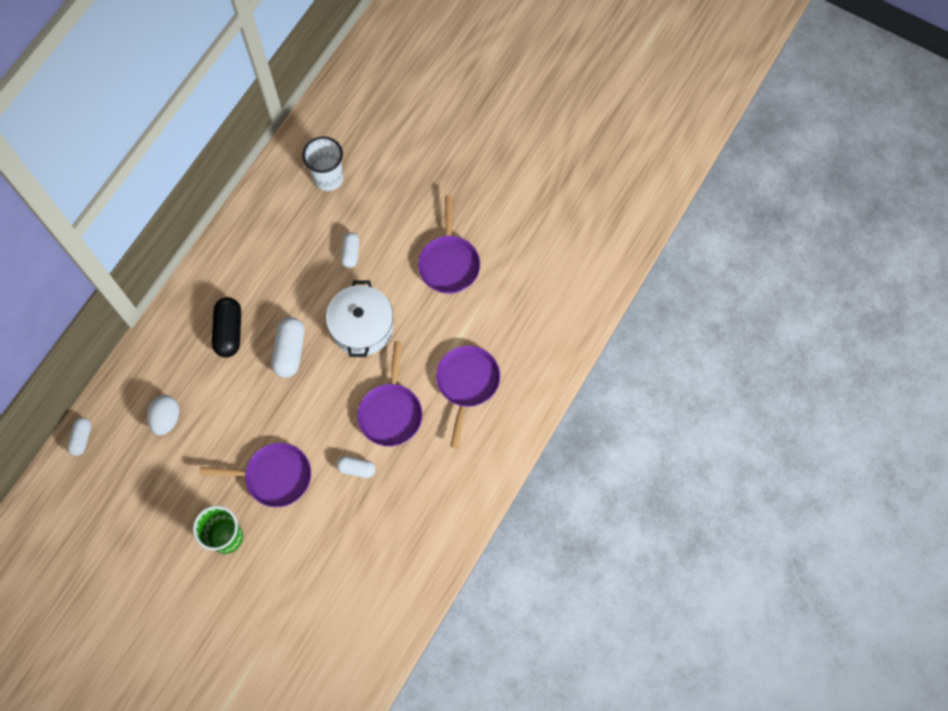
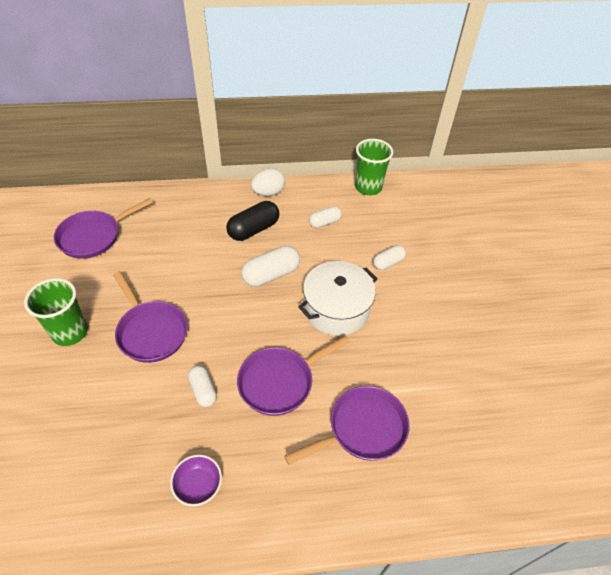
camera: 50 degrees right, 20 degrees down
white capsule [67,417,91,456] -> white capsule moved to [309,206,342,228]
white egg [147,395,179,436] -> white egg moved to [251,168,285,196]
white cup [302,136,344,191] -> none
purple pan [418,195,480,294] -> purple pan moved to [54,198,153,259]
none -> purple bowl [170,455,222,506]
none -> green cup [355,139,393,195]

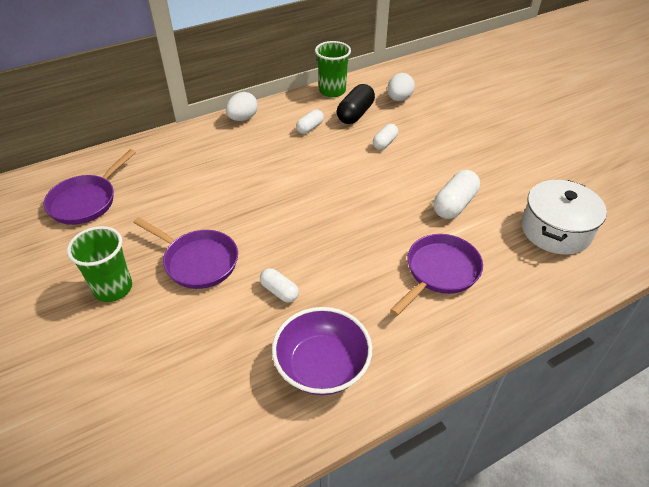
camera: 20 degrees left, 5 degrees down
purple bowl [170,455,222,506] -> purple bowl [272,307,372,395], size x1.90
black capsule [226,201,280,241] -> black capsule moved to [337,84,375,124]
purple pan [237,335,350,416] -> none
white capsule [241,246,300,287] -> white capsule moved to [434,170,480,219]
white pot [298,261,378,336] -> white pot moved to [522,180,607,255]
none -> white egg [387,73,415,101]

